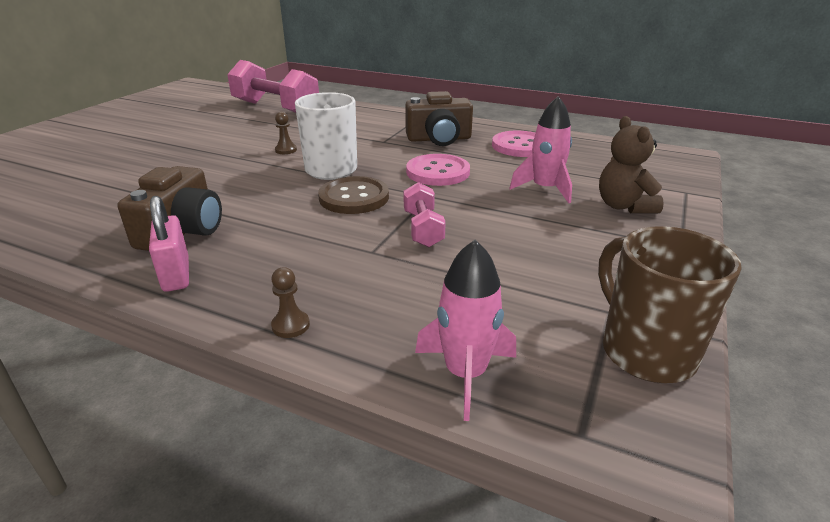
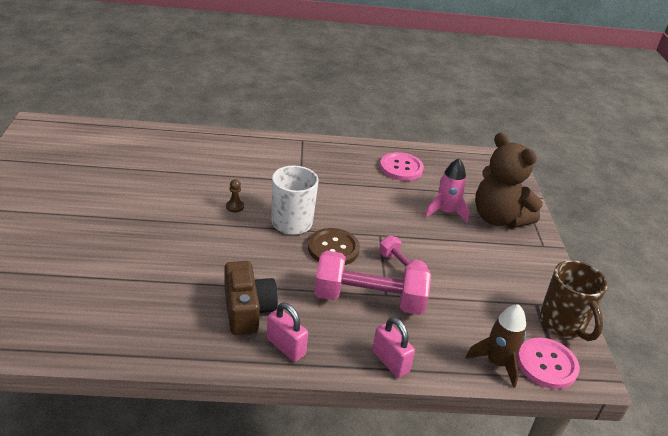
camera: 30 degrees left, 5 degrees up
pink dumbbell [227,60,319,113] -> pink dumbbell moved to [314,251,431,315]
brown pawn [271,267,310,338] -> pink padlock [372,317,415,378]
brown camera [405,91,473,146] -> none
pink button [406,154,470,186] -> pink button moved to [517,338,580,389]
pink rocket [415,240,516,421] -> brown rocket [466,304,526,388]
brown mug [598,226,742,383] -> brown mug turned 150 degrees counterclockwise [539,260,608,341]
brown teddy bear [599,116,664,213] -> brown teddy bear [475,132,543,228], size x1.63

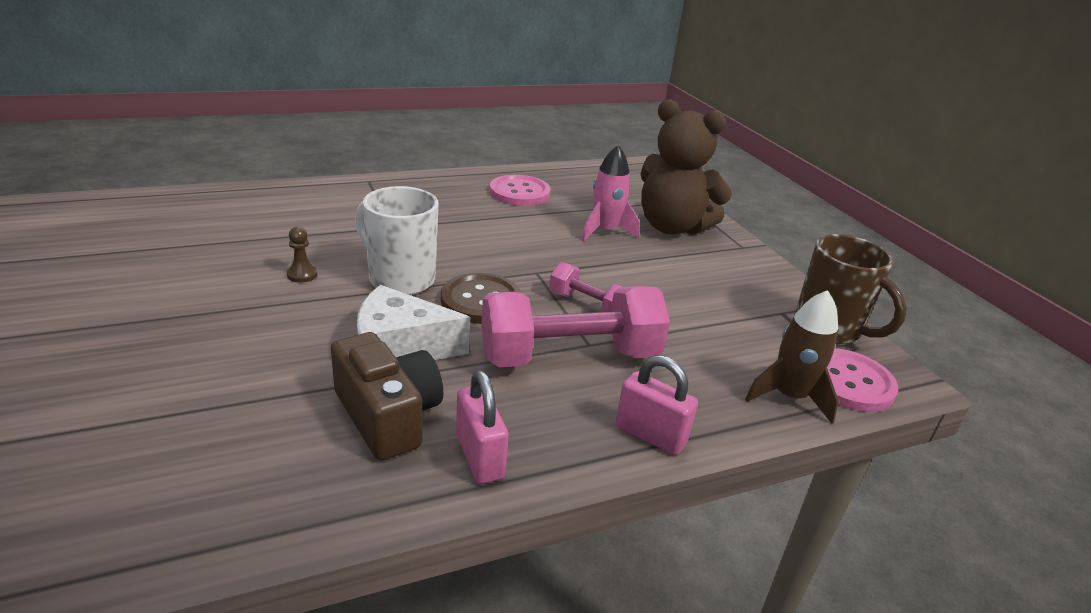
camera: 20 degrees left, 5 degrees down
pink padlock [267,302,308,362] -> pink padlock turned 45 degrees clockwise [456,370,509,484]
none -> white cheese [357,285,470,360]

